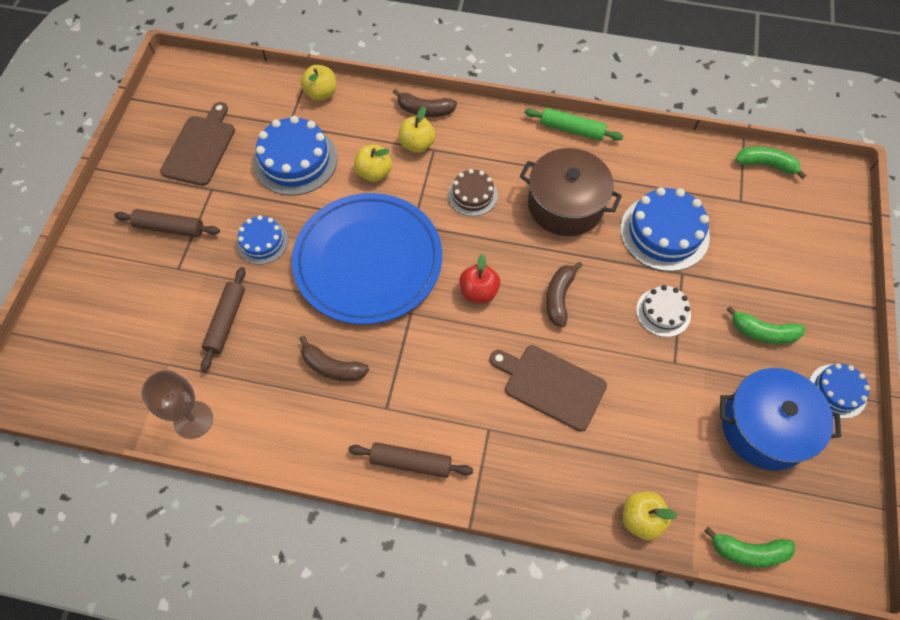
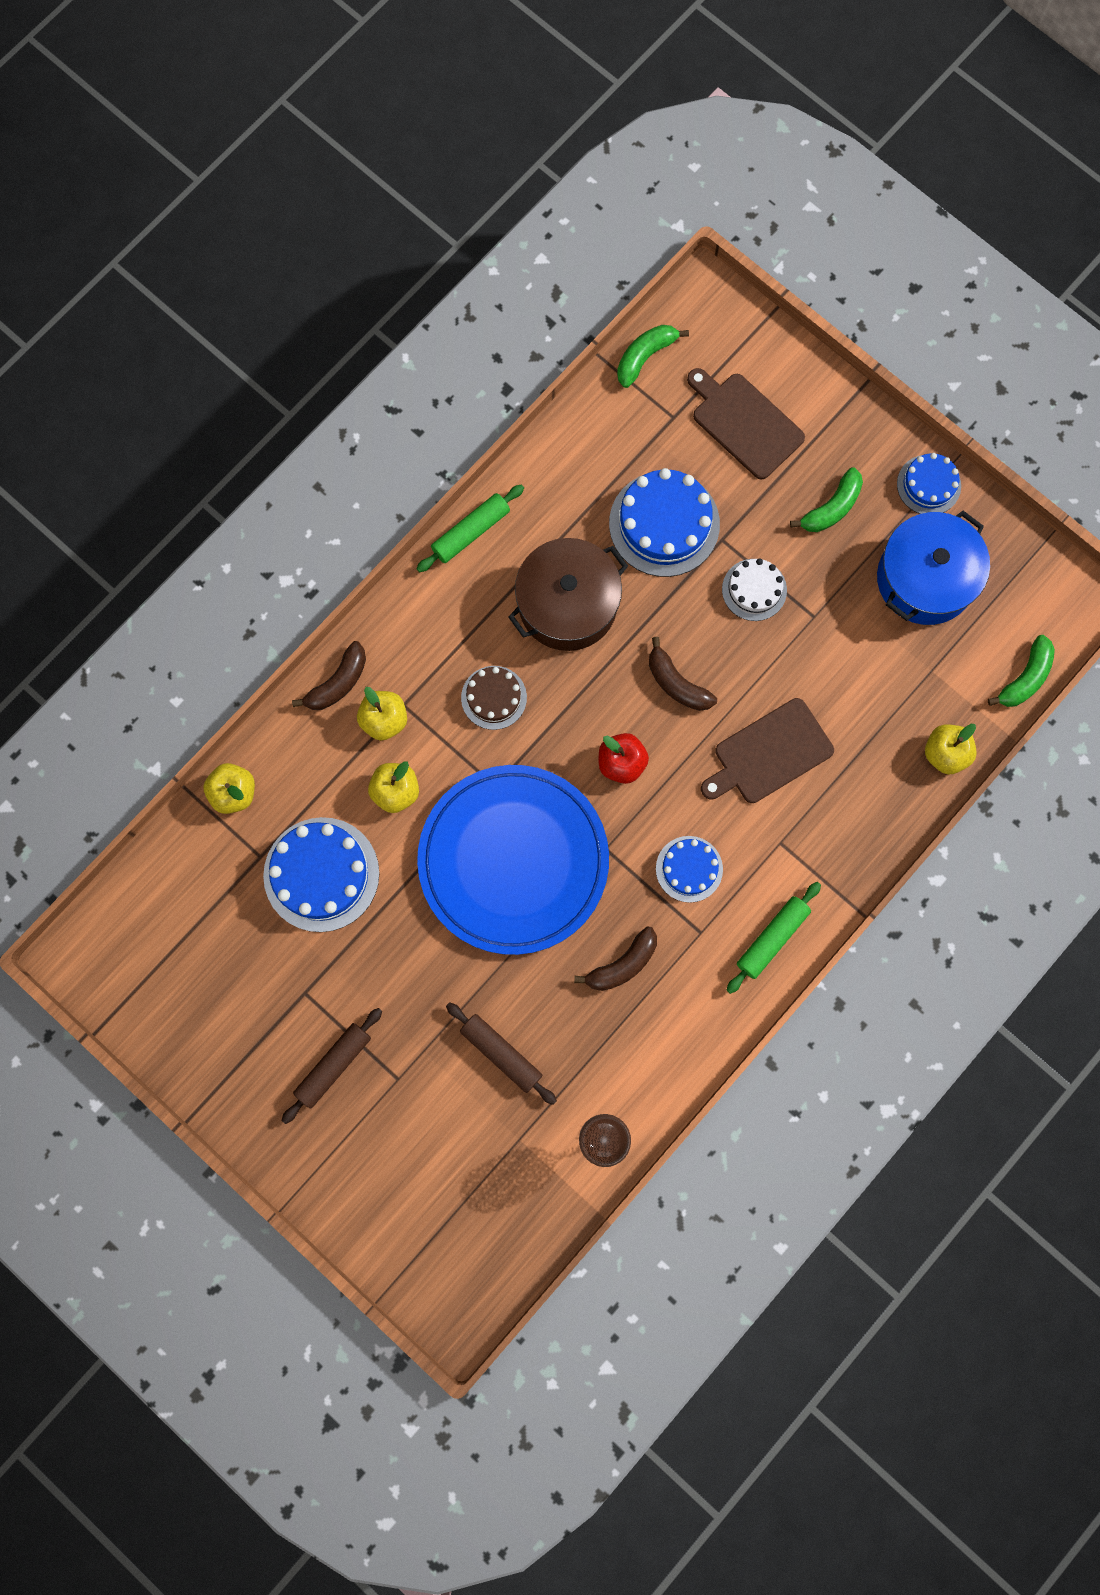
camera: 60 degrees left, 15 degrees up
brown cutting board [160,102,235,186] -> brown cutting board moved to [687,368,805,480]
blue cake [236,215,289,265] -> blue cake moved to [656,836,723,903]
brown rolling pin [348,442,473,478] -> green rolling pin [726,882,821,994]

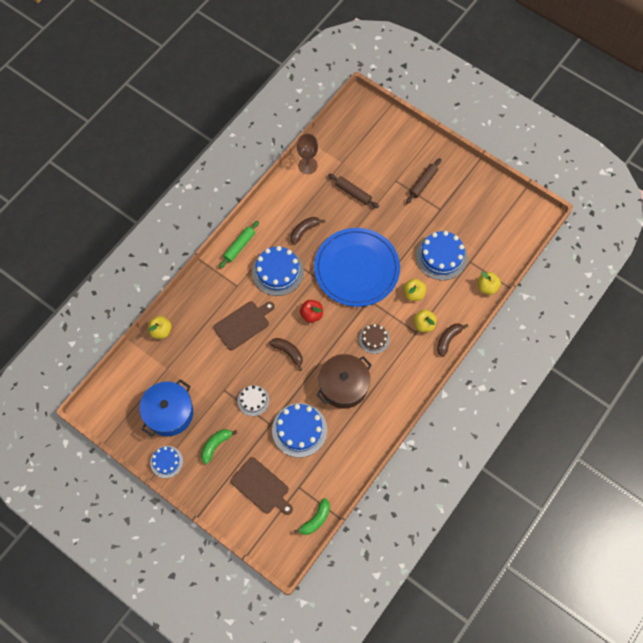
camera: 175 degrees right, 10 degrees down
green rolling pin [416,484,524,572] -> none
blue cake [656,836,723,903] -> blue cake [252,246,304,296], size x1.72
green banana [988,635,1055,707] -> none

